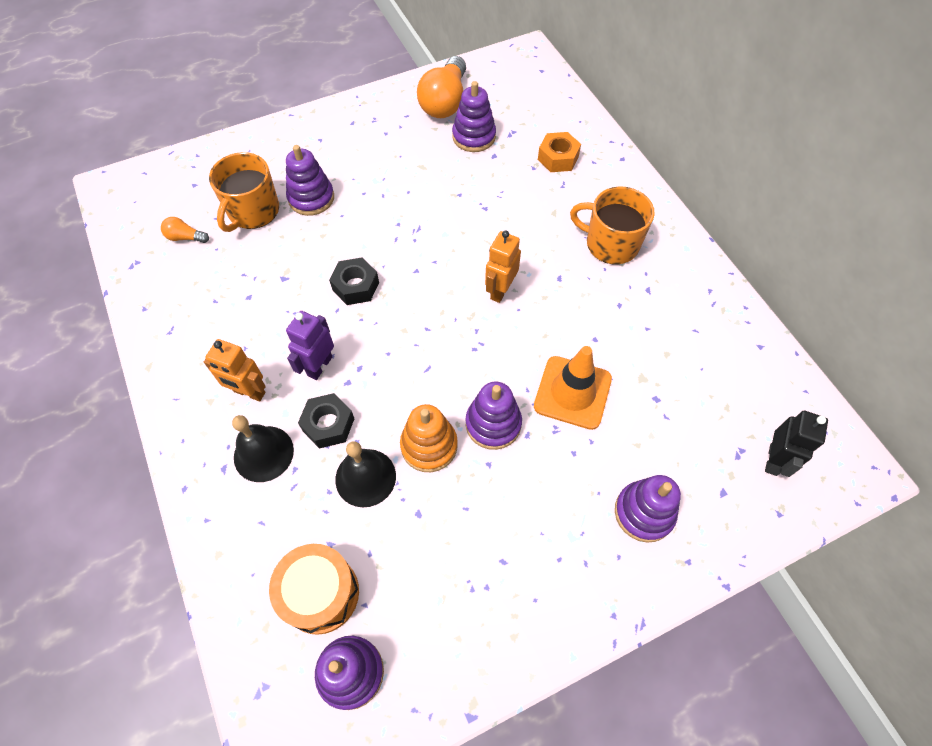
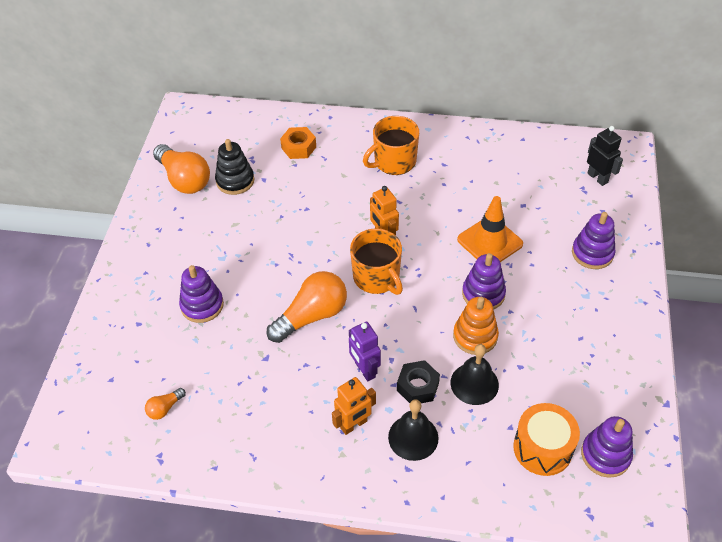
camera: 55 degrees left, 10 degrees down
orange mug [209,152,279,232] -> orange mug moved to [350,228,403,295]
black nut [329,258,379,305] -> orange light bulb [267,271,347,343]
purple stacking toy [452,81,496,152] -> black stacking toy [215,139,255,195]

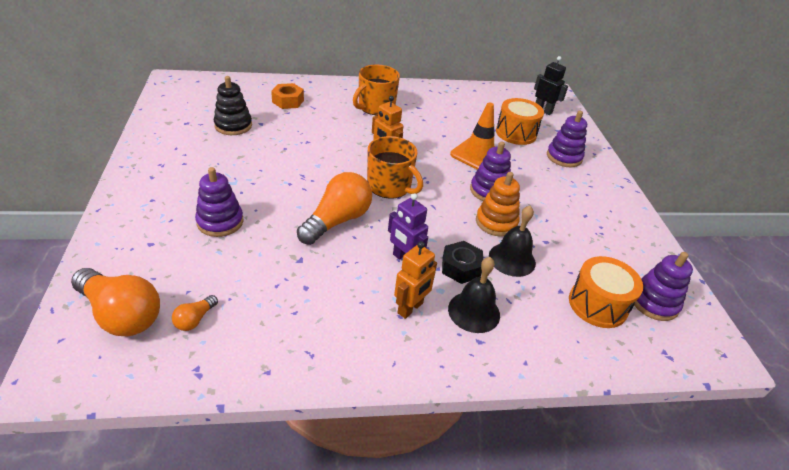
camera: 20 degrees left, 10 degrees down
orange light bulb [153,144,210,194] -> orange light bulb moved to [71,268,160,337]
none -> orange drum [496,98,544,145]

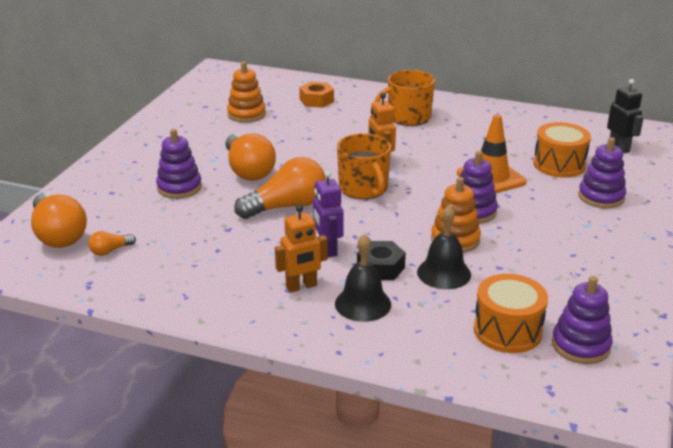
camera: 30 degrees right, 10 degrees down
black stacking toy [214,76,252,135] -> orange stacking toy [227,61,266,123]
none -> orange light bulb [226,133,276,181]

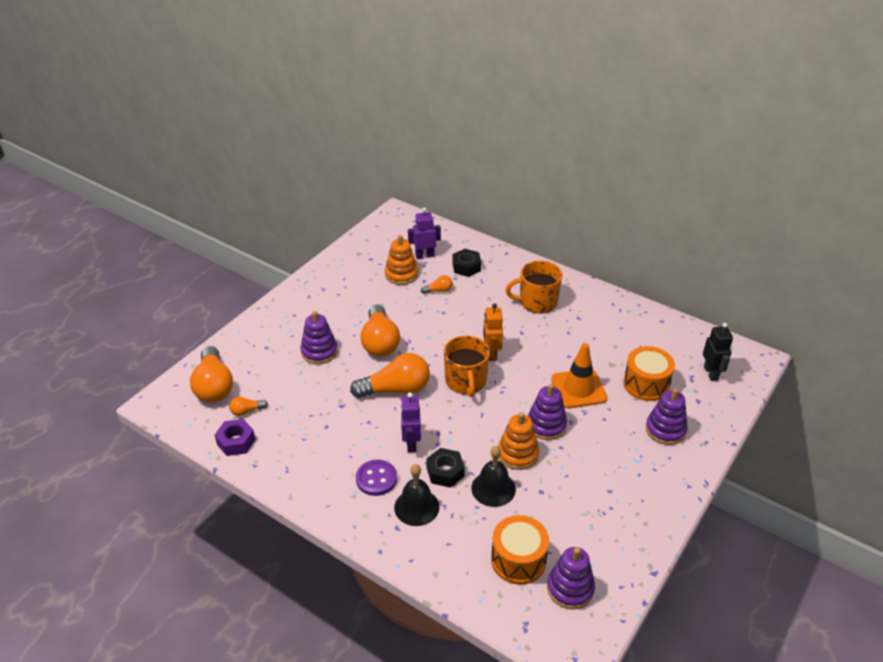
camera: 15 degrees right, 10 degrees up
orange robot [275,205,328,293] -> purple button [356,460,397,496]
orange nut [299,82,334,108] -> black nut [453,249,481,277]
none -> purple nut [215,419,256,456]
none -> purple robot [408,207,441,259]
none -> orange light bulb [421,275,453,294]

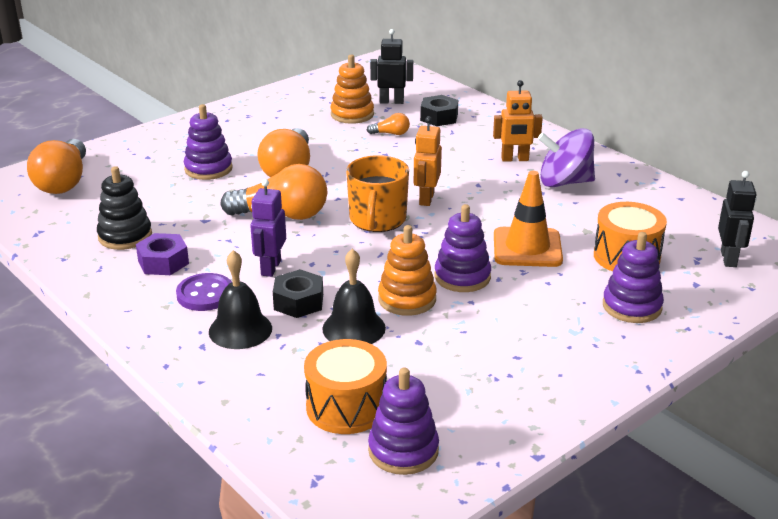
camera: 15 degrees right, 10 degrees down
purple nut [215,419,256,456] -> purple nut moved to [136,233,189,275]
orange light bulb [229,397,268,416] -> none
purple robot [408,207,441,259] -> black robot [370,29,413,104]
orange mug [505,261,563,314] -> orange robot [493,80,543,162]
none -> black stacking toy [97,166,152,250]
none -> purple spinning top [538,128,595,187]

